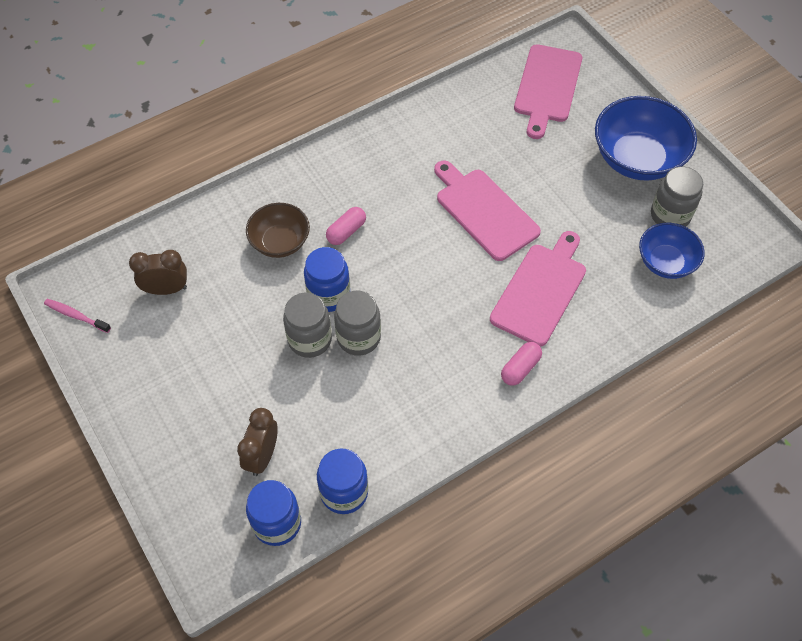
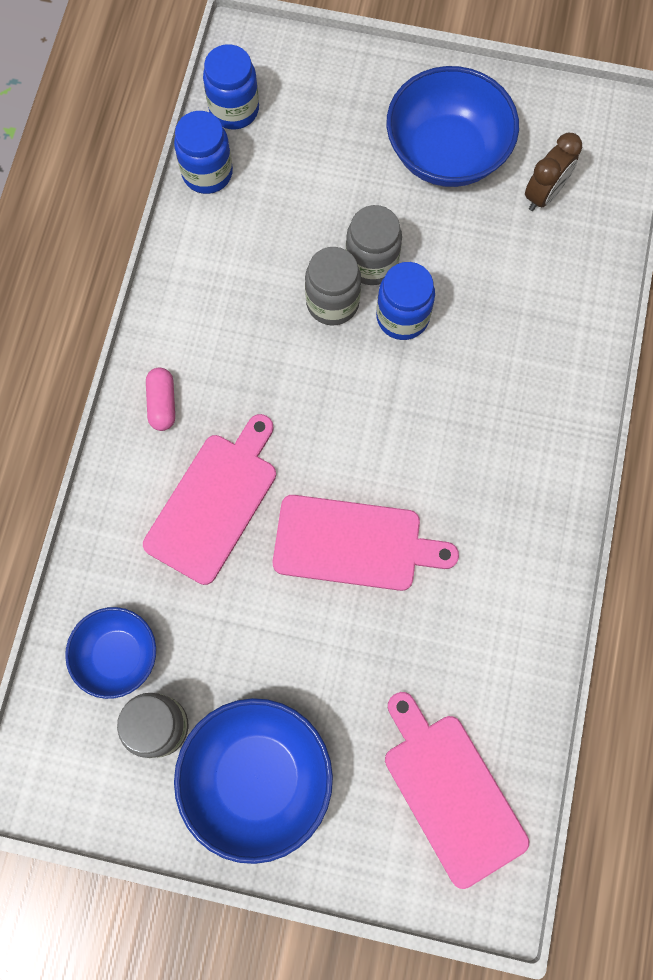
camera: 135 degrees right, 15 degrees up
pink toothbrush [44,299,111,333] -> none
brown clock [237,408,278,476] -> none
brown bowl [246,203,310,258] -> none
pink capsule [326,207,366,245] -> none
pink cutting board [490,231,586,347] -> pink cutting board turned 135 degrees counterclockwise [143,414,276,585]
none -> blue bowl [387,66,519,187]

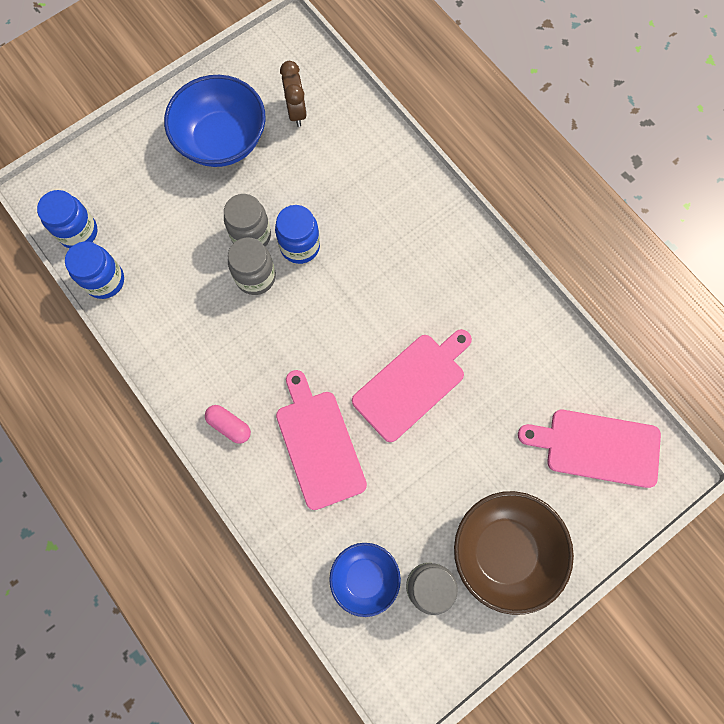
camera: 50 degrees left, 0 degrees up
blue bowl [174,698,333,864] -> brown bowl [454,491,574,615]

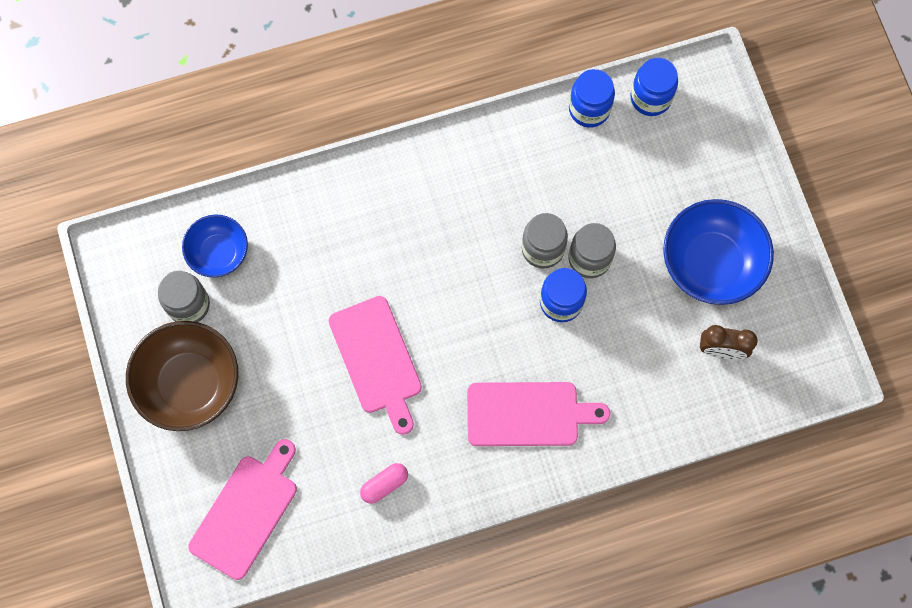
camera: 110 degrees right, 0 degrees up
pink capsule [205,405,251,444] -> pink capsule moved to [360,463,408,504]
pink cutting board [276,370,367,510] -> pink cutting board moved to [467,382,610,446]

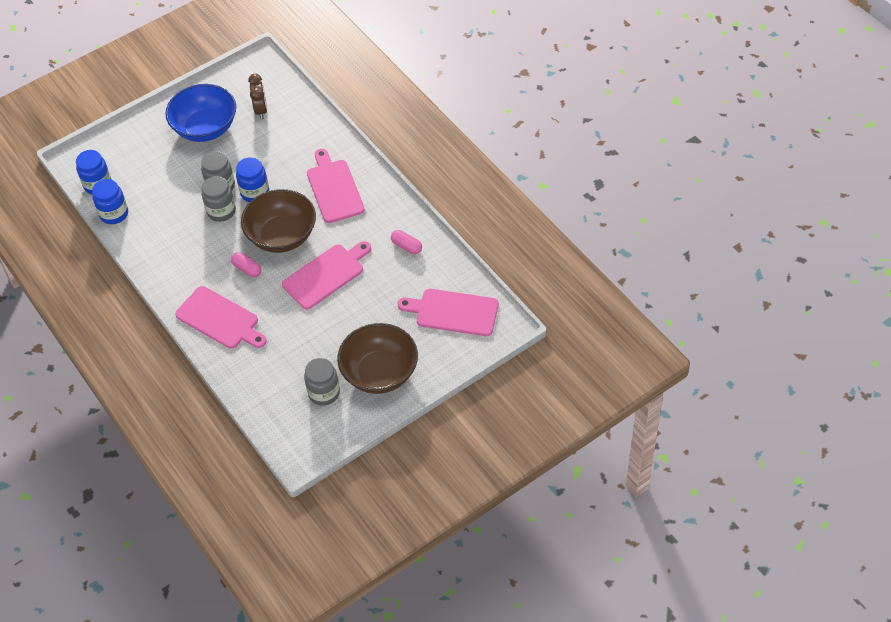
camera: 105 degrees left, 20 degrees down
blue bowl [182,214,248,277] -> none
none -> pink cutting board [175,286,267,349]
none -> pink capsule [231,252,261,277]
none -> brown bowl [241,189,316,253]

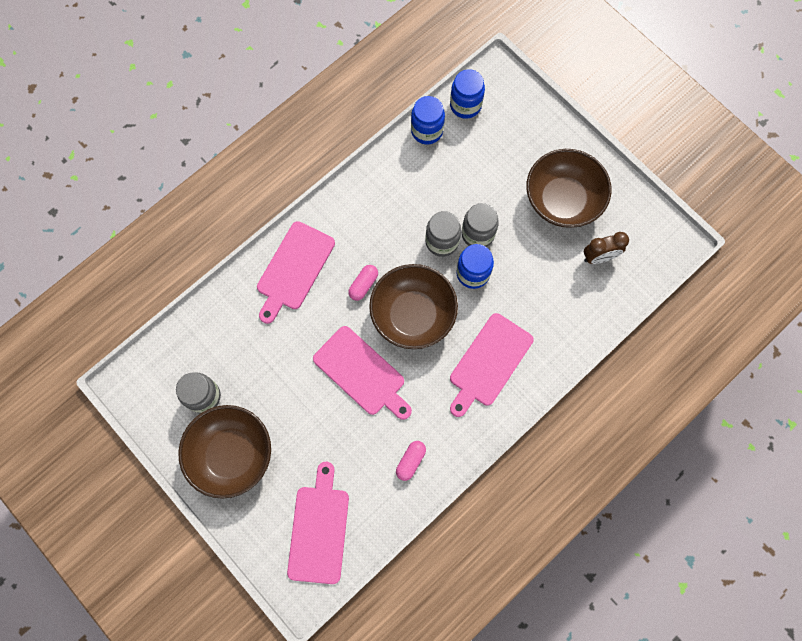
camera: 80 degrees right, 20 degrees up
blue bowl [165,84,236,142] -> brown bowl [526,149,611,228]
pink cutting board [307,149,365,223] -> pink cutting board turned 150 degrees clockwise [450,313,534,417]

